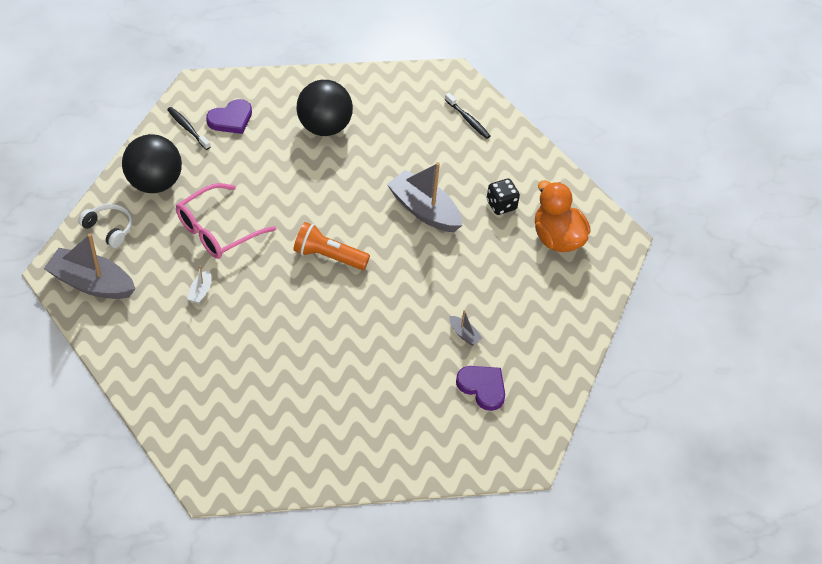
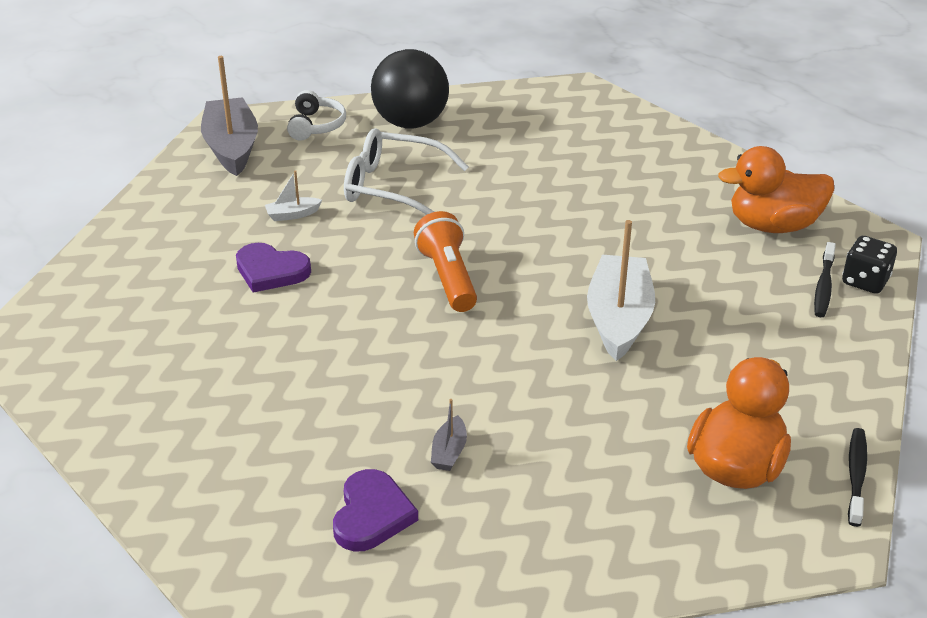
camera: 60 degrees right, 15 degrees down
black toothbrush [167,107,210,150] -> black toothbrush moved to [848,428,867,527]
pink glasses [176,183,276,259] -> white glasses [344,128,469,215]
purple heart [206,99,252,134] -> purple heart moved to [236,243,311,293]
black ball [296,80,353,136] -> none
grey boat [387,162,462,232] -> white boat [587,220,655,361]
black dice [487,179,520,215] -> black dice moved to [842,236,897,294]
none -> orange duck [718,146,834,233]

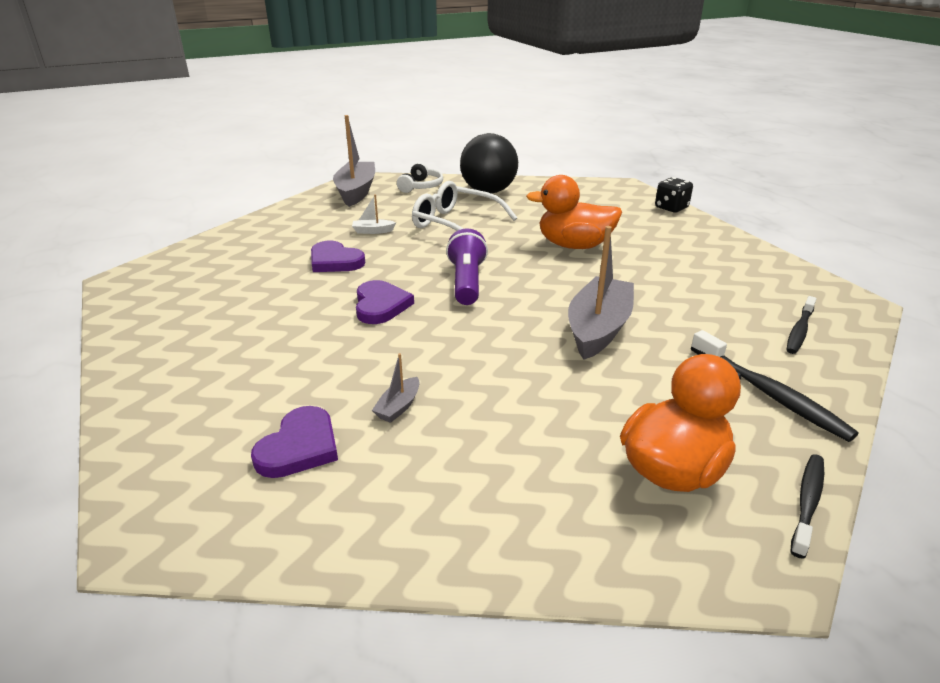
camera: 15 degrees right, 5 degrees down
orange flashlight [414,211,477,312] -> purple flashlight [446,228,488,305]
white boat [587,220,655,361] -> grey boat [568,226,634,359]
orange duck [718,146,834,233] -> orange duck moved to [526,175,622,249]
black dice [842,236,897,294] -> black dice moved to [655,177,693,212]
none -> purple heart [356,280,414,324]
none -> black toothbrush [691,330,859,442]

